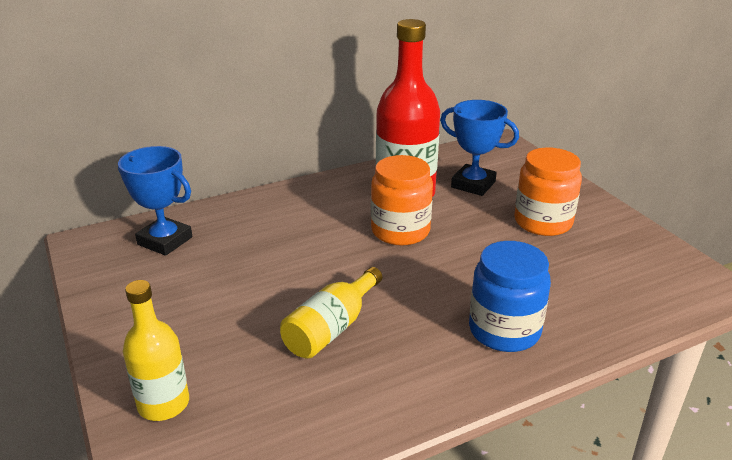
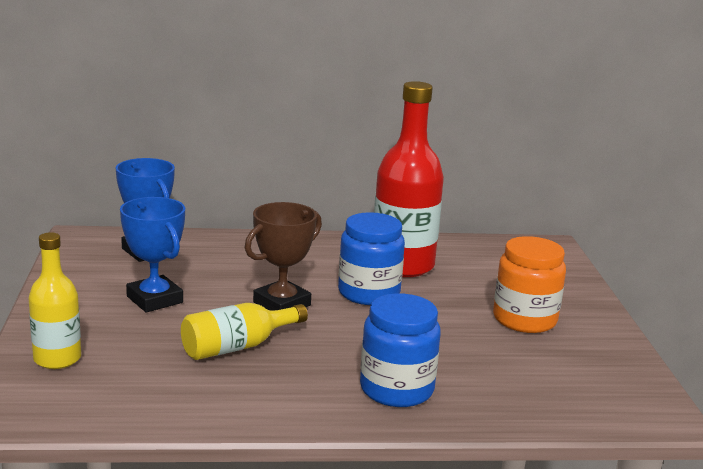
camera: 20 degrees right, 10 degrees down
orange jar [371,155,433,246] -> blue jar [338,212,405,305]
blue trophy [440,100,519,196] -> blue trophy moved to [120,197,185,313]
none -> brown trophy [245,202,322,311]

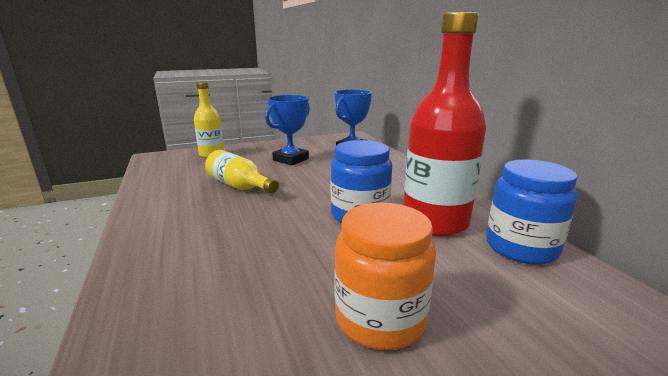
camera: 75 degrees right, 0 degrees up
brown trophy [245,202,322,311] -> none
blue jar [360,293,441,407] -> blue jar moved to [486,159,578,265]

